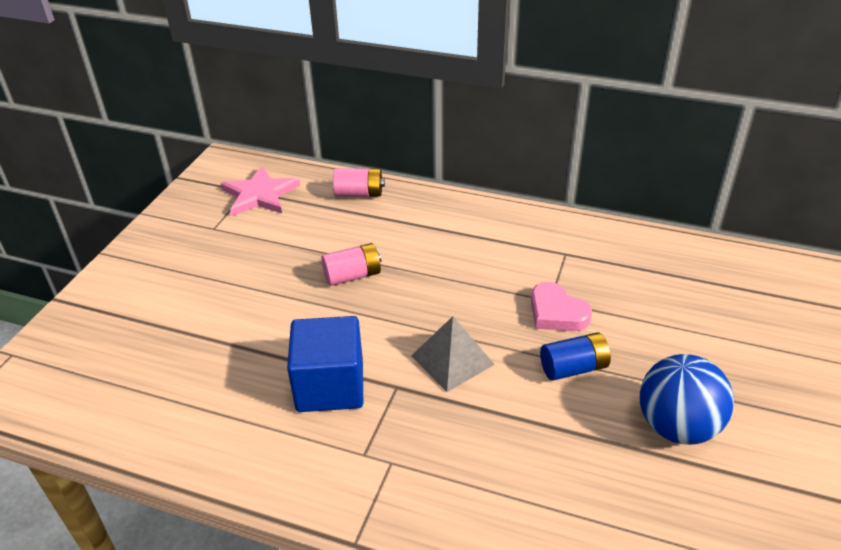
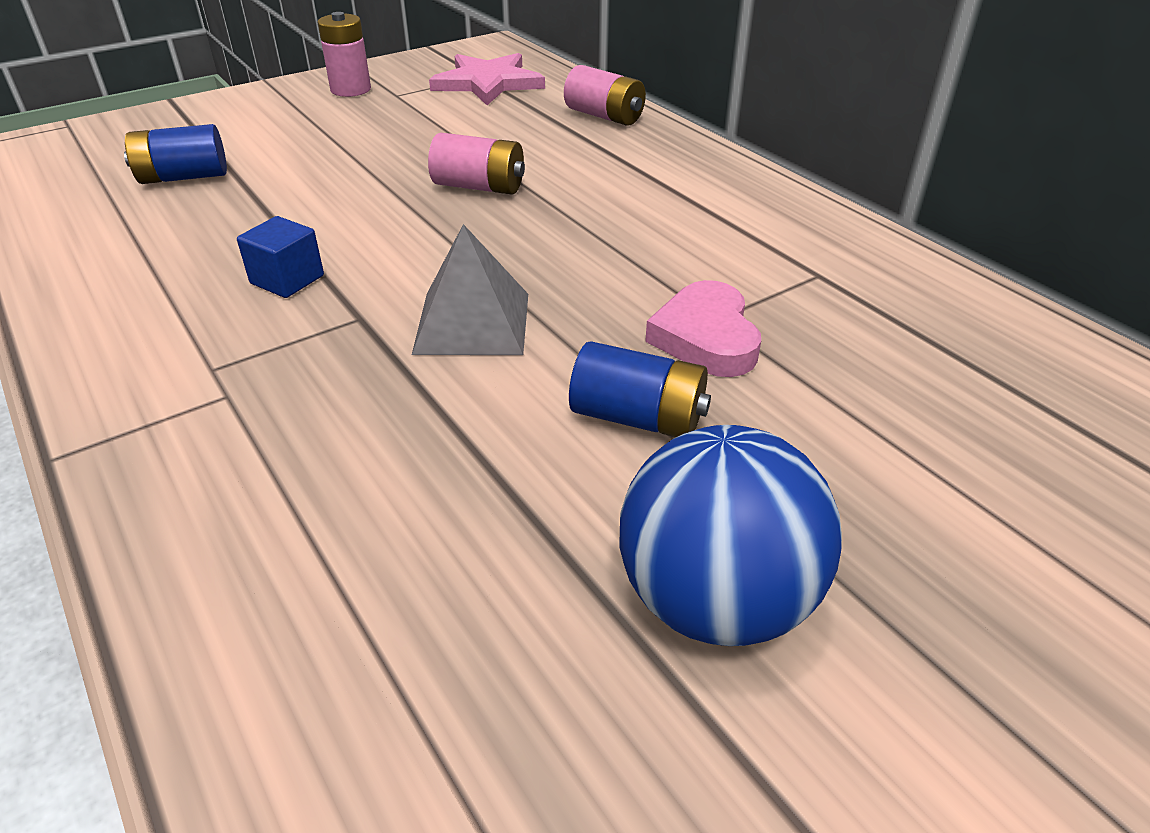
camera: 35 degrees right, 0 degrees up
blue cube [287,316,363,412] -> blue cube [237,216,324,298], size x0.50
none -> blue battery [124,124,227,184]
none -> pink battery [318,12,371,97]

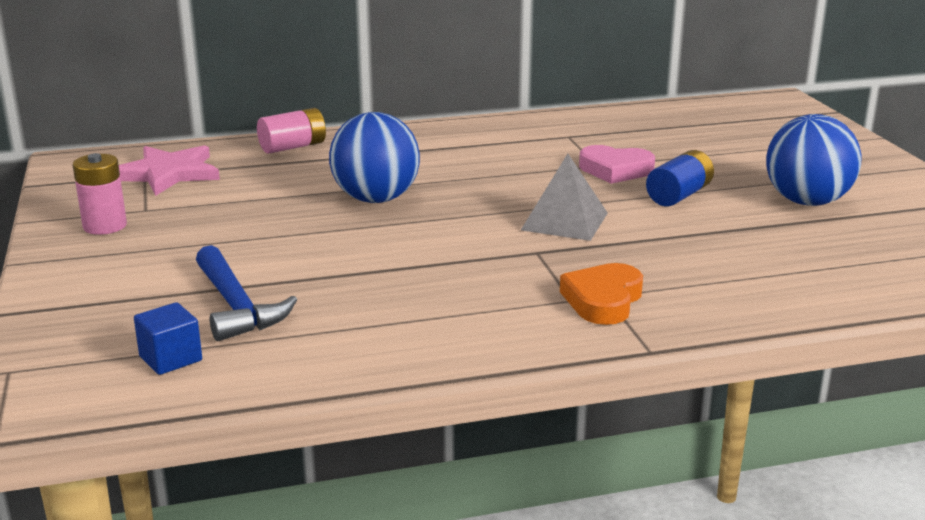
camera: 70 degrees left, 15 degrees down
blue battery [124,124,227,184] -> blue hammer [196,245,297,341]
blue cube [237,216,324,298] -> blue cube moved to [134,302,202,375]
pink battery [428,133,525,195] -> blue ball [329,112,420,203]
none -> orange heart [560,263,643,325]

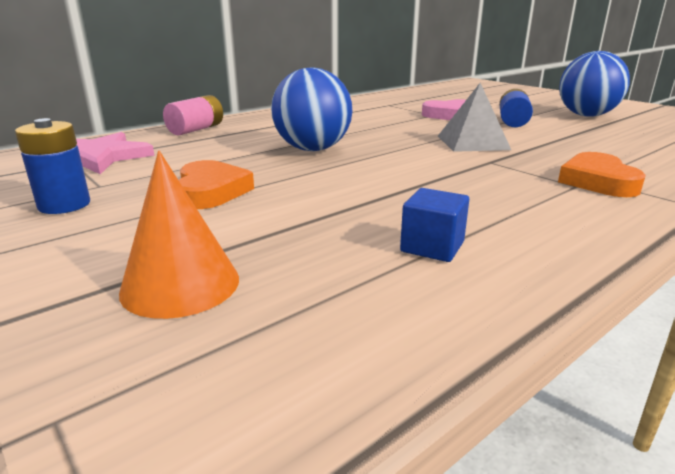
camera: 25 degrees left, 0 degrees up
pink battery [73,153,127,235] -> blue battery [15,118,90,214]
blue cube [134,302,202,375] -> blue cube moved to [400,188,469,262]
blue hammer [196,245,297,341] -> none
none -> orange cone [119,151,239,319]
none -> orange heart [179,160,254,209]

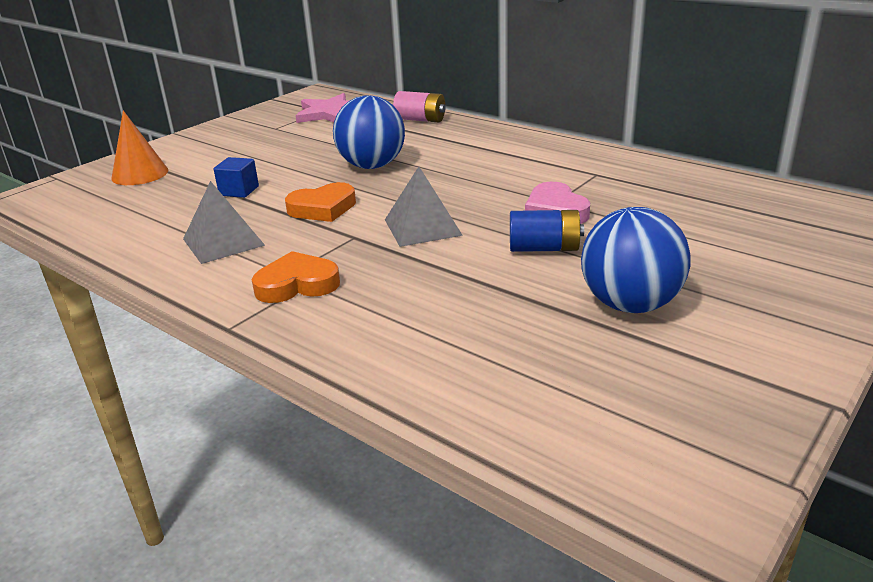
camera: 80 degrees right, 5 degrees up
blue battery [15,118,90,214] -> none
orange heart [179,160,254,209] -> orange heart moved to [285,182,356,222]
blue cube [400,188,469,262] -> blue cube moved to [214,157,259,198]
none -> grey pyramid [183,181,265,264]

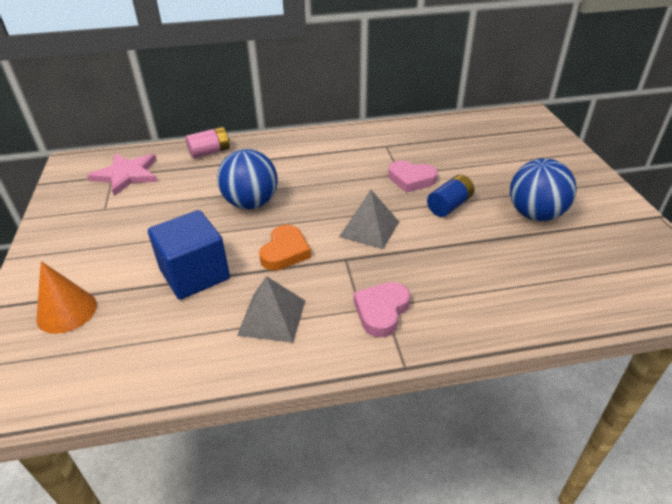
camera: 50 degrees left, 10 degrees up
blue cube [214,157,259,198] -> blue cube [148,210,230,300], size x2.00
orange heart [252,251,340,303] -> pink heart [354,282,410,337]

